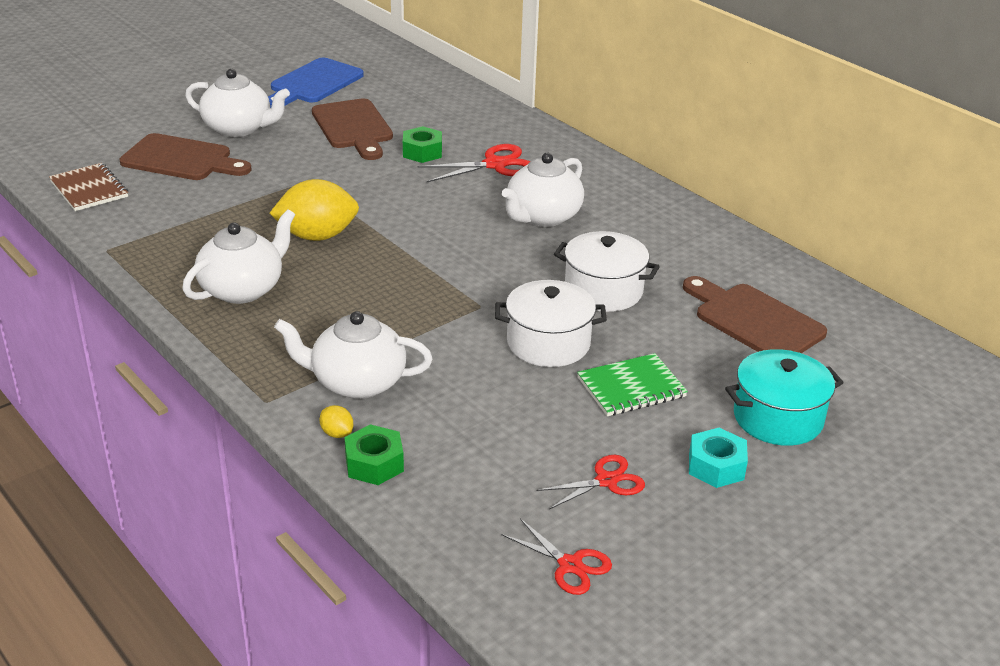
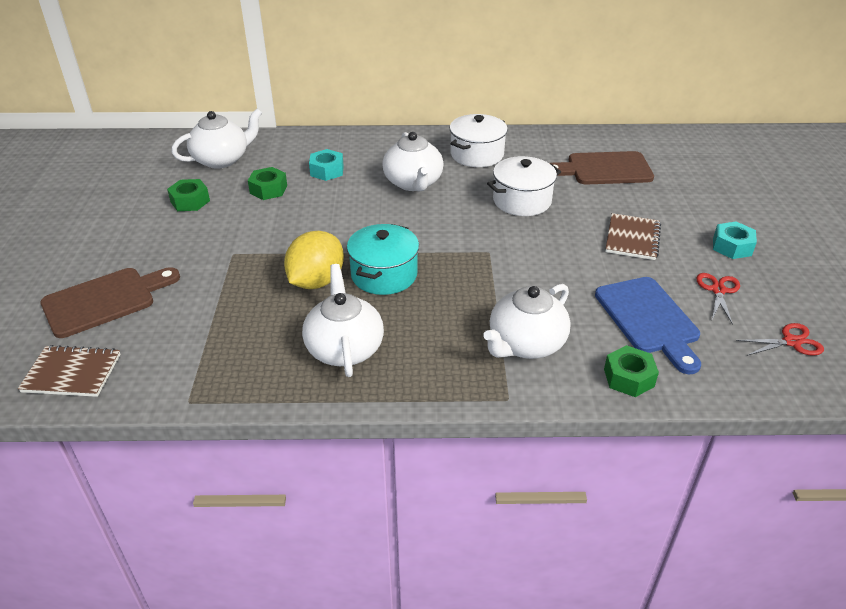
camera: 50 degrees left, 5 degrees up
white teapot [185,69,290,137] -> white teapot moved to [171,108,262,169]
blue cutting board [268,58,364,108] -> blue cutting board moved to [595,277,701,374]
brown cutting board [312,98,393,160] -> green nut [167,179,210,211]
yellow lemon [320,405,353,438] -> none
red scissors [417,144,530,182] -> turquoise nut [309,149,344,181]
white pot [495,280,607,367] -> white pot moved to [450,114,508,167]
green notebook [577,353,688,416] -> brown notebook [605,213,661,260]
turquoise pot [725,349,844,446] -> turquoise pot moved to [347,224,419,295]

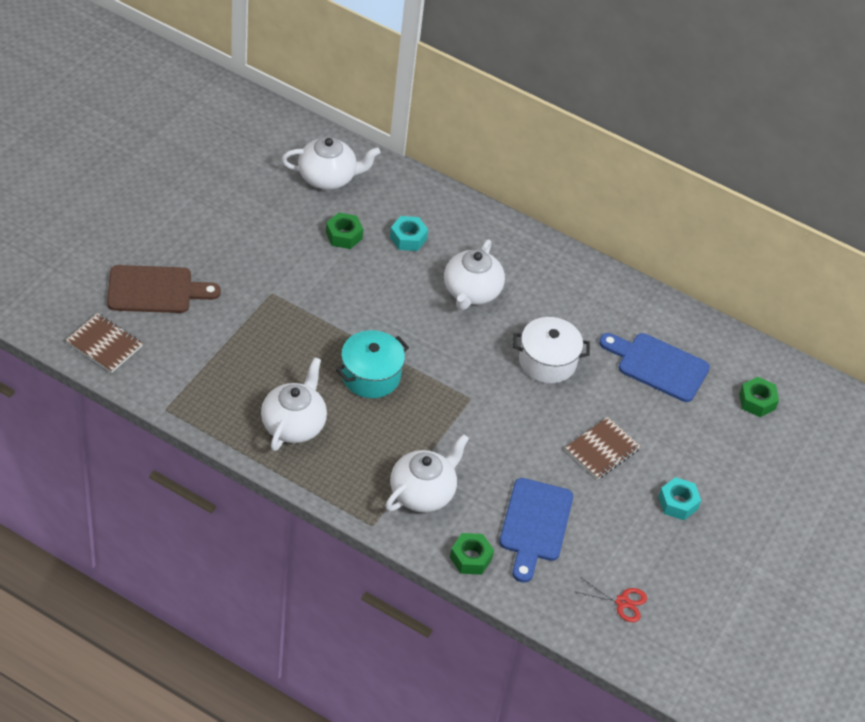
camera: 25 degrees right, 10 degrees up
green nut [167,179,210,211] -> green nut moved to [739,377,779,417]
yellow lemon [284,231,344,289] -> none
white pot [450,114,508,167] -> none
white teapot [483,284,571,359] -> white teapot turned 150 degrees clockwise [385,434,469,512]
brown cutting board [549,151,654,184] -> blue cutting board [599,333,710,402]
red scissors [697,273,740,325] -> none

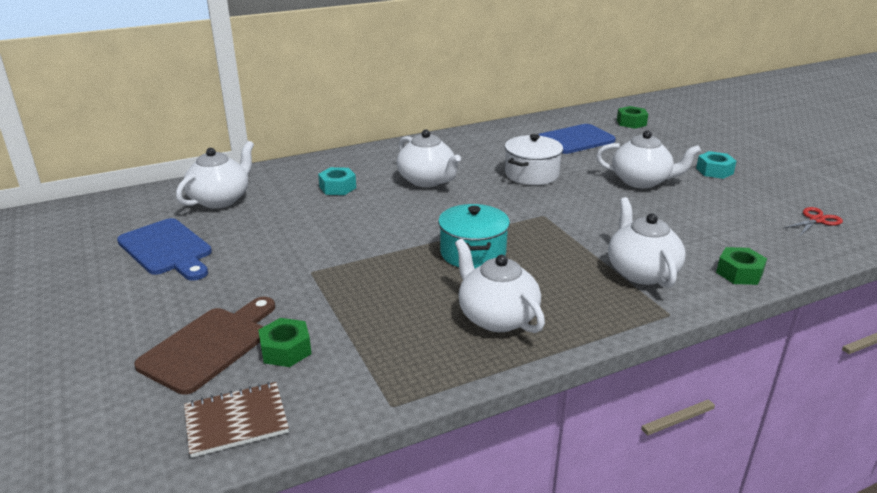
camera: 50 degrees left, 20 degrees down
green nut [326,213,363,249] -> green nut moved to [258,318,311,367]
blue cutting board [499,478,573,583] -> blue cutting board moved to [117,218,212,281]
brown notebook [565,417,641,480] -> white teapot [596,130,701,188]

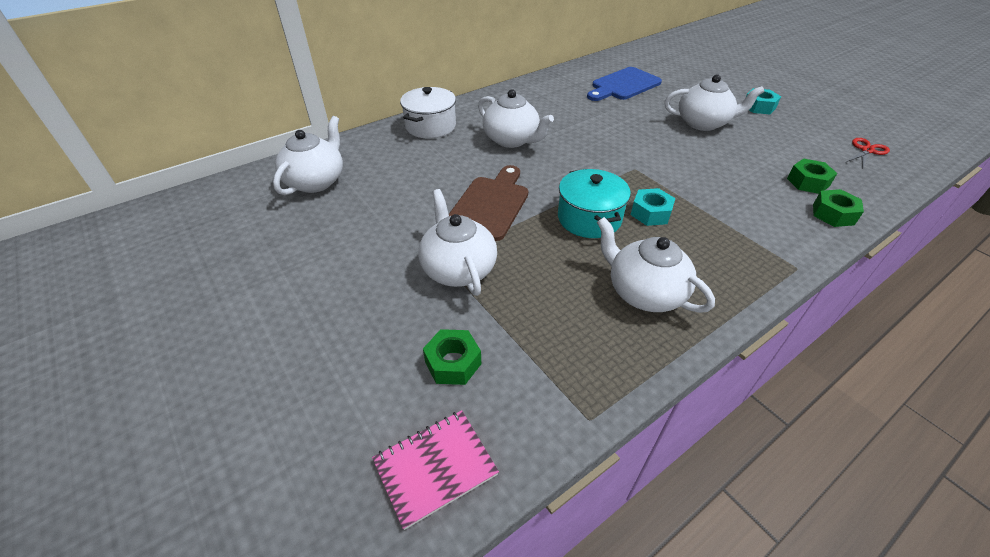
camera: 10 degrees left, 15 degrees up
blue cutting board [117,218,212,281] -> none
brown cutting board [134,297,275,395] -> brown cutting board moved to [449,165,528,241]
brown notebook [184,382,289,458] -> pink notebook [372,410,499,530]
turquoise nut [318,167,356,195] -> turquoise nut moved to [631,188,675,226]
white pot [505,134,563,185] -> white pot moved to [400,87,456,138]
white teapot [608,197,686,288] -> white teapot moved to [418,189,497,296]
green nut [617,106,648,129] -> green nut moved to [787,159,837,194]

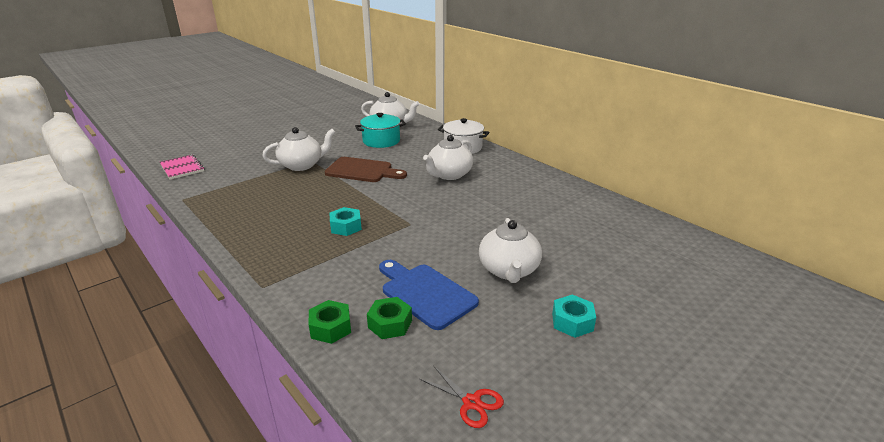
camera: 85 degrees right, 15 degrees down
green nut [423,329,481,385] -> none
turquoise pot [558,169,631,238] -> turquoise pot moved to [355,113,406,148]
blue cutting board [587,67,662,101] -> blue cutting board moved to [379,260,479,330]
white teapot [597,217,715,313] -> none

